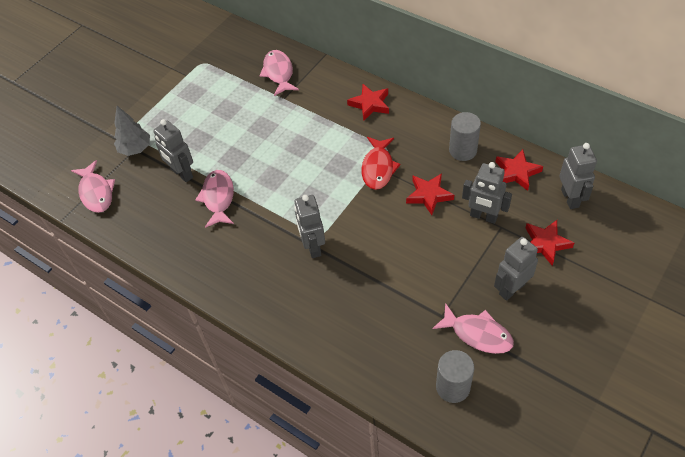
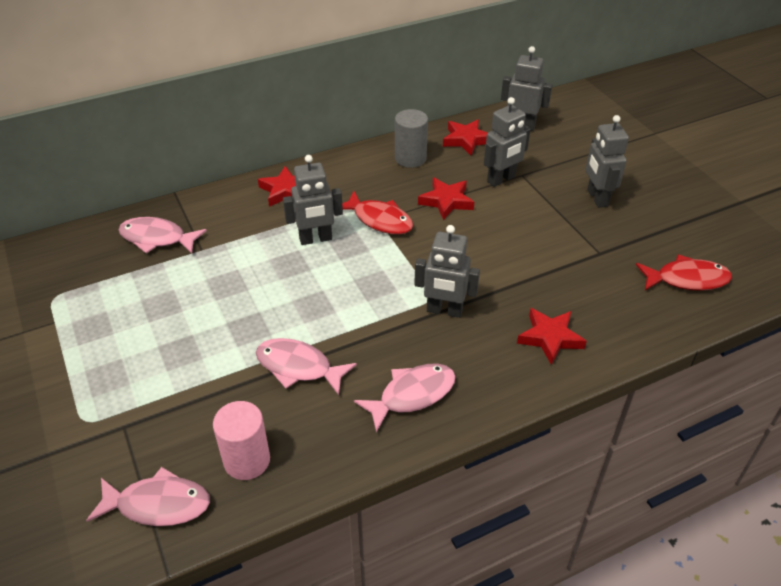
camera: 65 degrees left, 10 degrees down
grey tree [114,106,150,156] -> none
grey robot [153,119,193,182] -> grey robot moved to [283,155,343,245]
pink fish [432,303,514,354] -> pink fish moved to [354,364,455,432]
grey cylinder [436,350,474,403] -> red fish [636,255,732,291]
red star [526,220,574,266] -> red star moved to [517,308,587,365]
none -> pink cylinder [213,401,270,480]

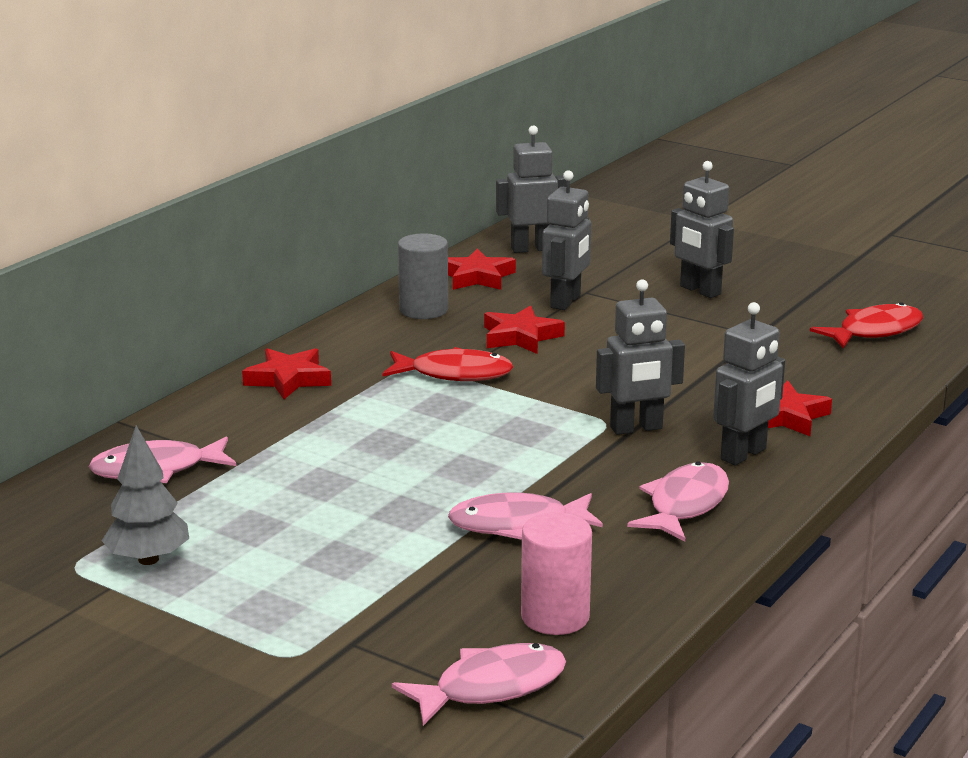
camera: 30 degrees left, 20 degrees down
grey robot [283,155,343,245] -> grey robot moved to [713,302,785,465]
none -> grey tree [102,425,189,565]

